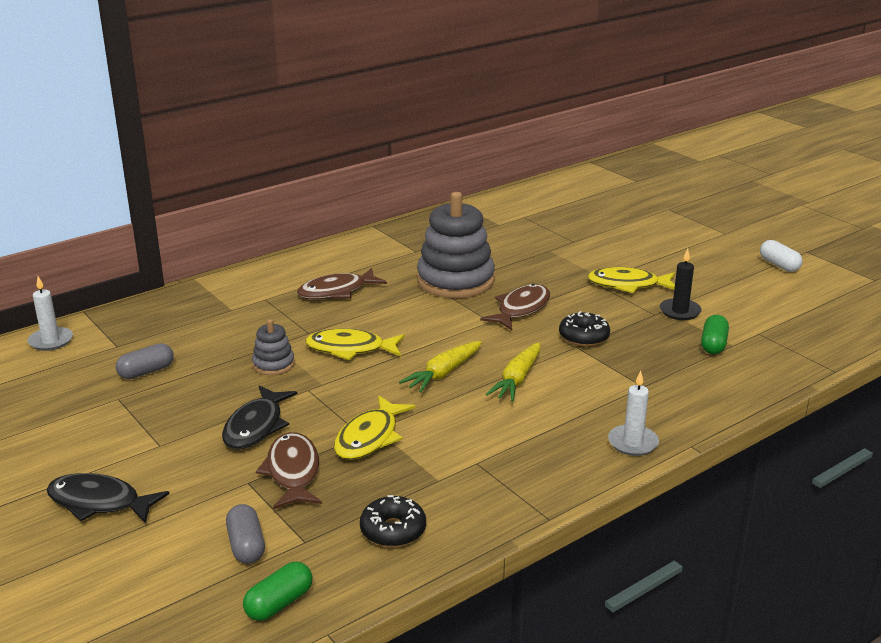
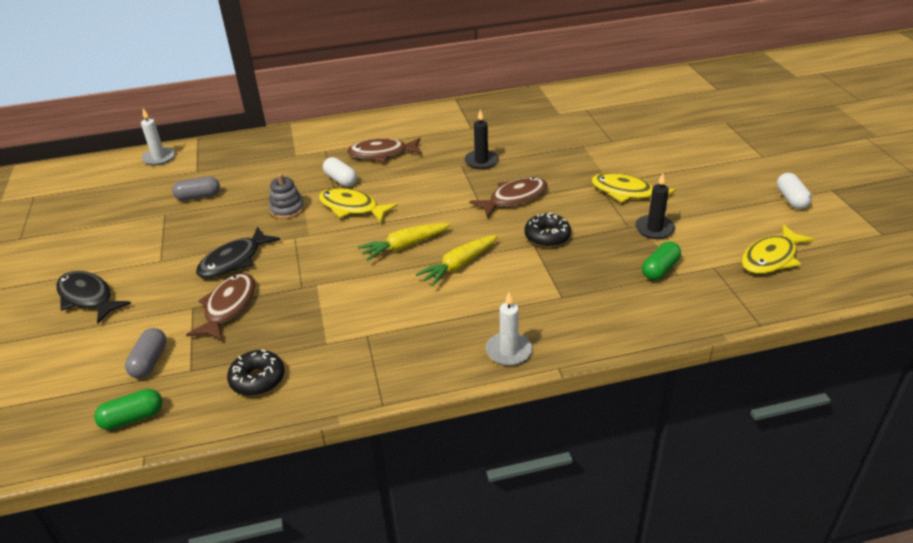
camera: 25 degrees right, 10 degrees up
yellow fish [334,395,415,460] -> yellow fish moved to [741,224,815,274]
grey stacking toy [417,192,495,298] -> black candle [464,110,499,169]
none -> white capsule [323,157,357,187]

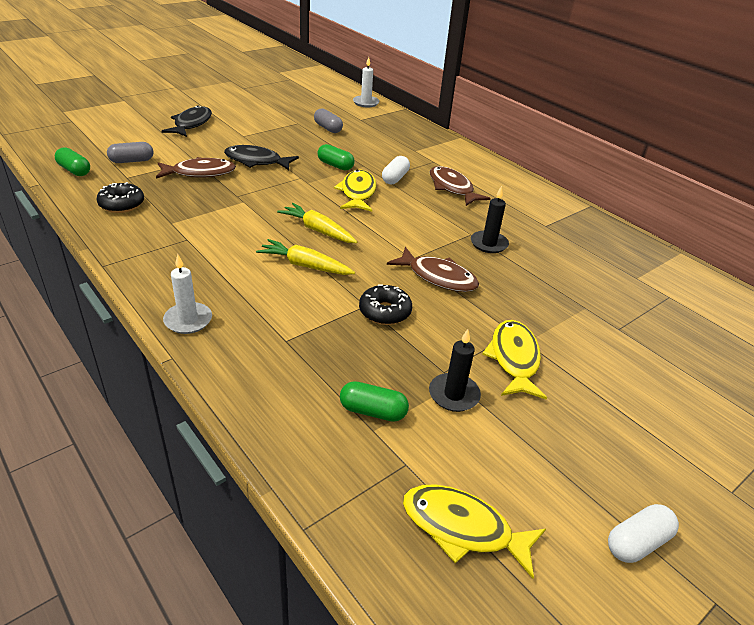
camera: 60 degrees right, 0 degrees up
grey stacking toy [269,173,304,219] -> green capsule [318,144,355,171]

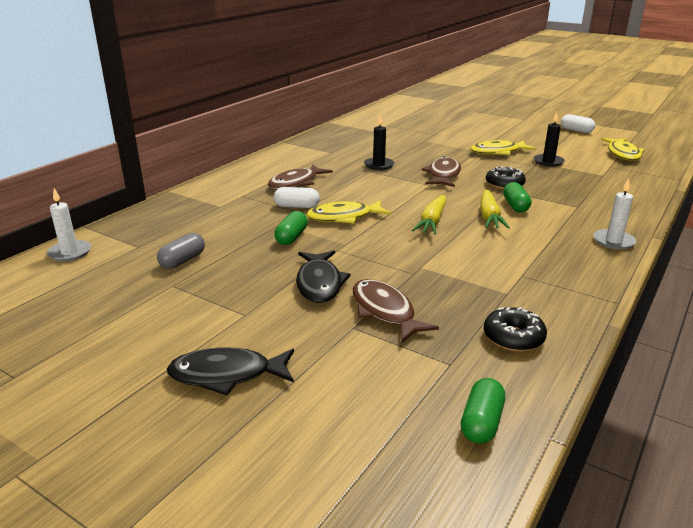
camera: 105 degrees left, 10 degrees down
grey capsule [107,142,153,163] -> none
green capsule [340,381,409,422] -> green capsule moved to [503,182,532,212]

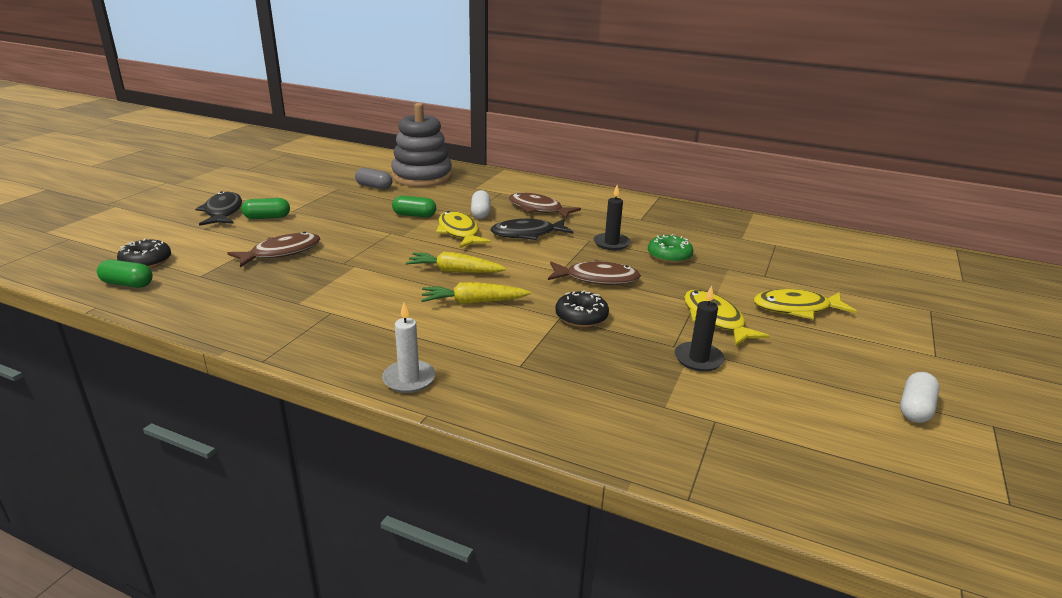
camera: 80 degrees right, 0 degrees up
white candle [47,188,91,262] -> none
black fish [296,251,351,303] -> black fish moved to [490,219,573,240]
black donut [484,307,547,352] -> black donut moved to [117,238,171,268]
green capsule [503,182,532,212] -> green capsule moved to [241,198,290,219]
yellow fish [601,138,644,161] -> yellow fish moved to [753,289,857,320]
none -> grey stacking toy [391,103,452,187]
none -> green donut [648,234,694,263]

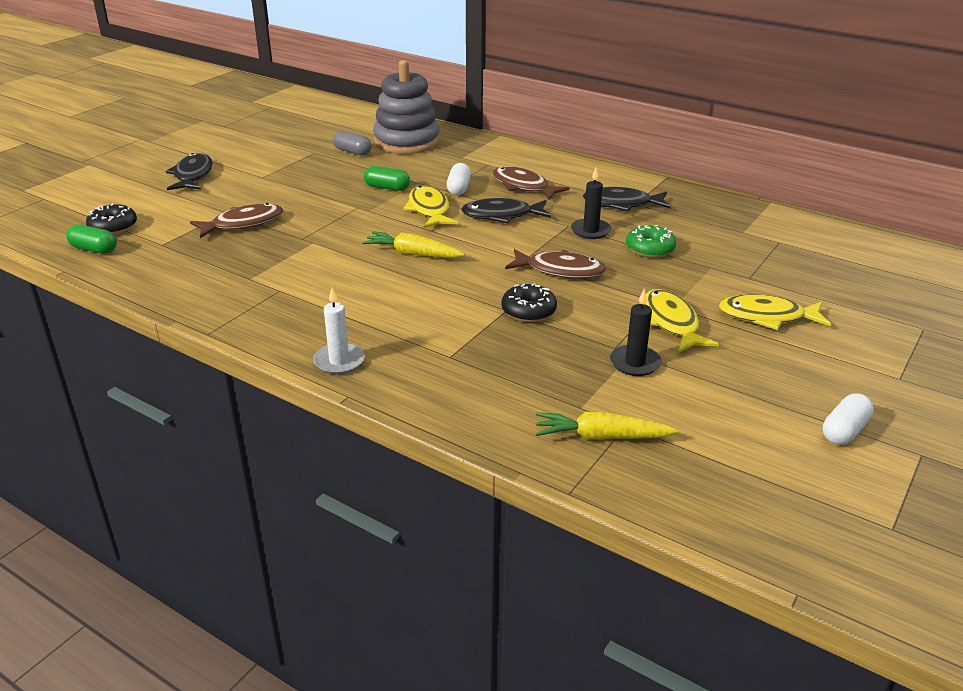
camera: 10 degrees right, 5 degrees up
green capsule [241,198,290,219] -> none
yellow carrot [421,282,531,304] -> yellow carrot moved to [536,412,679,439]
none -> black fish [583,187,671,212]

